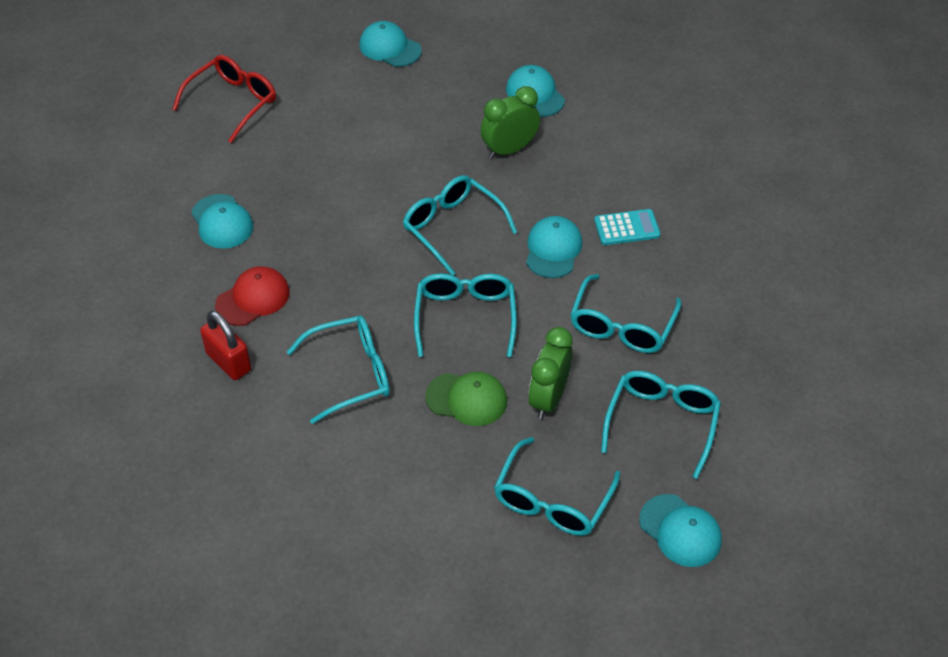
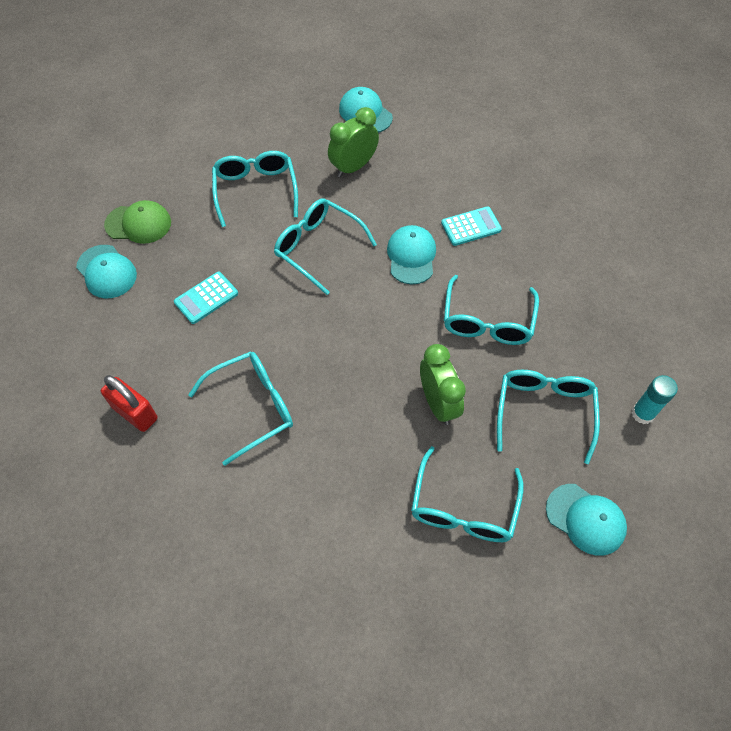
camera: 10 degrees left, 10 degrees up
red glasses [172,55,276,143] -> none
red cap [215,266,290,326] -> none
turquoise cap [359,21,422,67] -> none
turquoise glasses [414,273,517,357] -> turquoise glasses moved to [212,151,298,227]
green cap [425,372,507,426] -> green cap moved to [104,200,171,244]
green clock [528,327,573,419] -> green clock turned 150 degrees clockwise [420,344,466,425]
none -> turquoise calculator [174,272,238,324]
none -> turquoise glue stick [631,375,678,424]

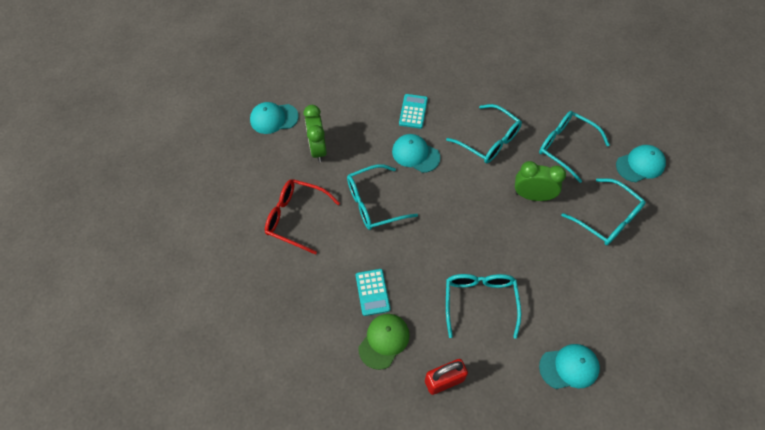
camera: 60 degrees left, 0 degrees up
turquoise cap [76,245,137,298] -> turquoise cap moved to [539,344,600,389]
green cap [104,200,171,244] -> green cap moved to [358,314,410,370]
turquoise glasses [212,151,298,227] -> red glasses [265,179,340,255]
turquoise glue stick [631,375,678,424] -> none

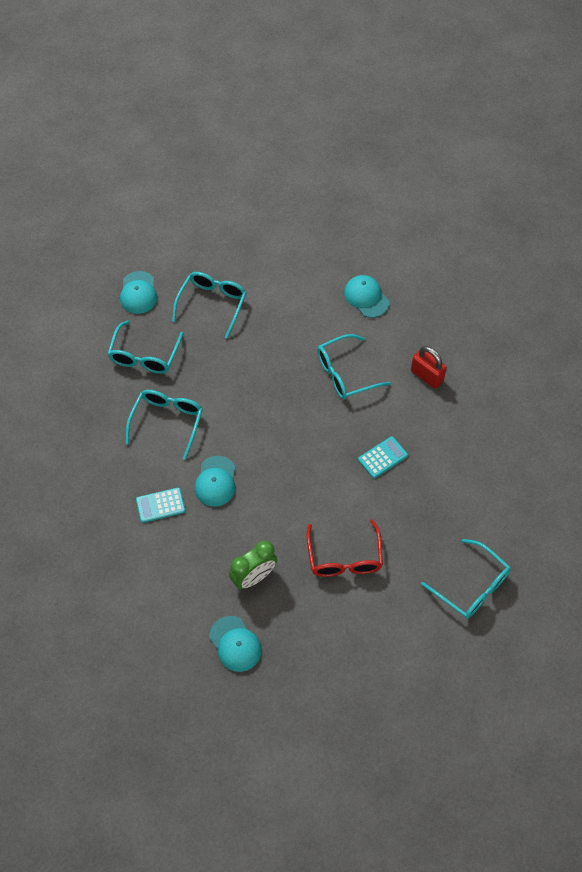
camera: 115 degrees left, 0 degrees up
turquoise glasses [347,164,418,230] -> turquoise glasses moved to [421,539,511,619]
green cap [358,314,410,370] -> none
green clock [515,161,566,201] -> none
turquoise cap [616,145,666,182] -> turquoise cap turned 135 degrees counterclockwise [120,271,157,314]

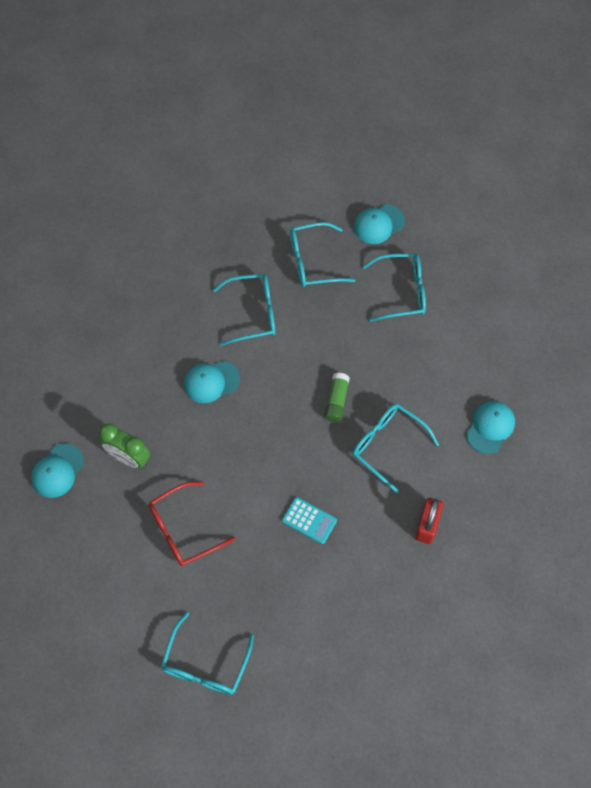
camera: 65 degrees right, 5 degrees up
turquoise calculator [136,488,186,523] -> none
none -> green glue stick [324,373,350,422]

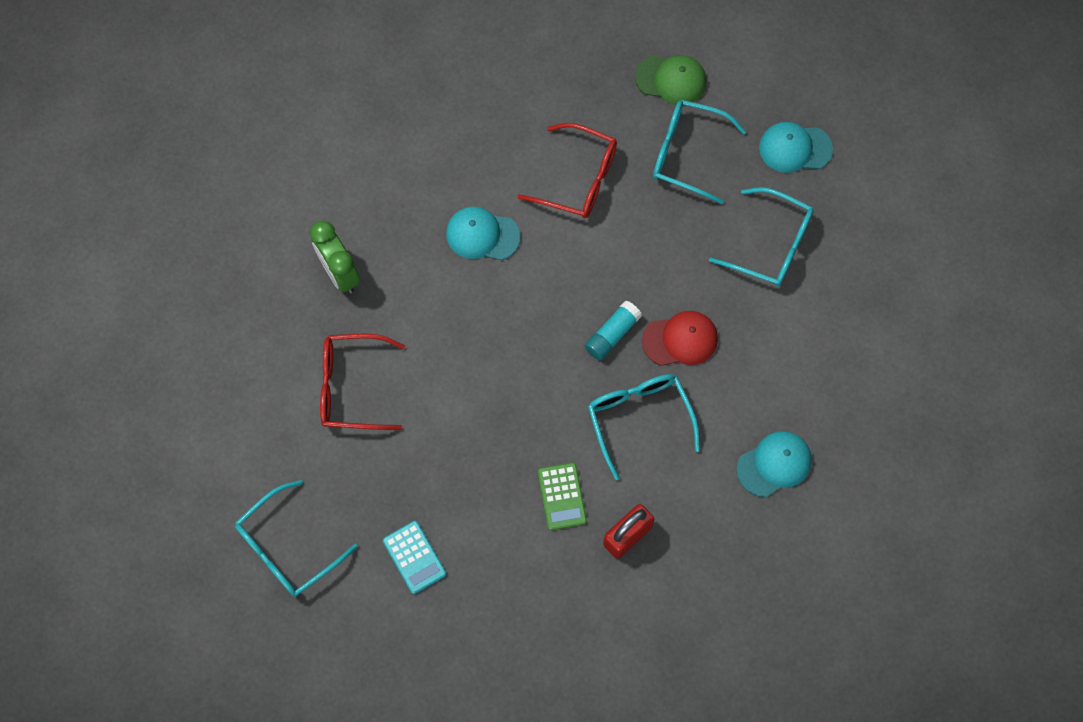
camera: 30 degrees right, 5 degrees up
turquoise cap [31,443,84,498] -> none
turquoise glasses [213,274,275,346] -> red glasses [518,123,617,218]
turquoise calculator [282,497,337,544] -> turquoise calculator moved to [383,521,446,594]
green glue stick [324,373,350,422] -> turquoise glue stick [585,301,642,361]
none -> green calculator [538,462,587,530]
none -> green cap [635,55,706,105]
none -> red cap [642,311,718,366]

